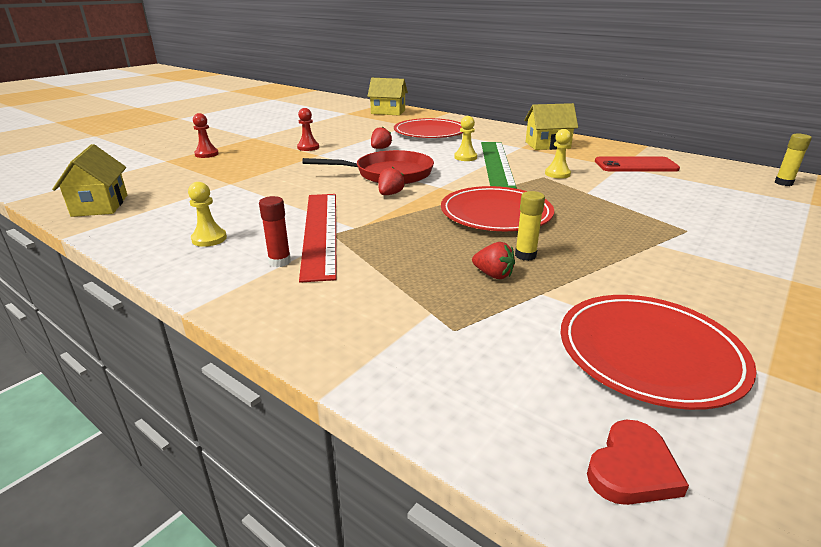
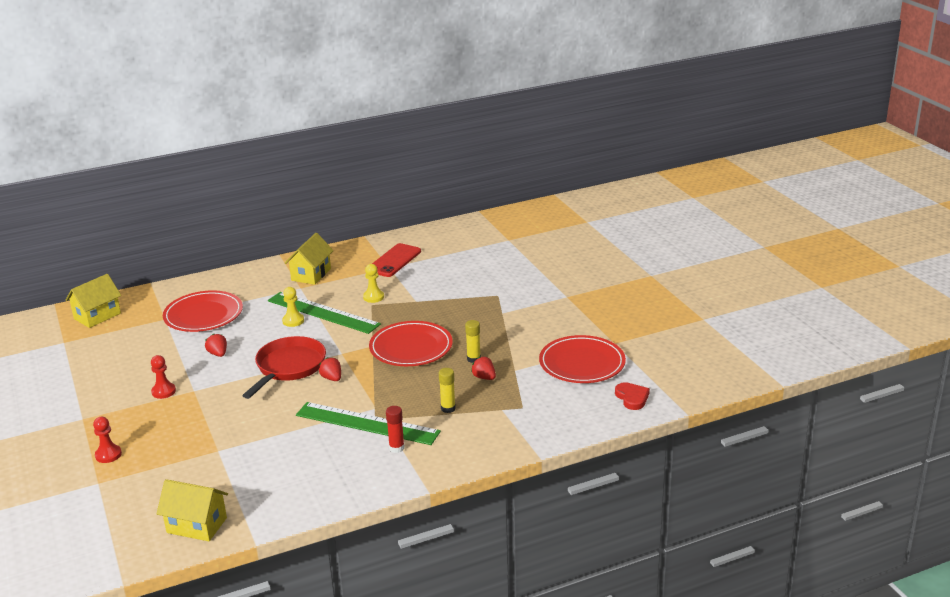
camera: 60 degrees left, 0 degrees up
yellow pawn [188,182,227,247] -> none
red ruler [299,194,337,283] -> green ruler [296,402,441,445]
red strawberry [472,242,515,279] -> red strawberry turned 105 degrees counterclockwise [471,357,496,380]
yellow glue stick [775,134,812,186] -> yellow glue stick moved to [439,368,456,413]

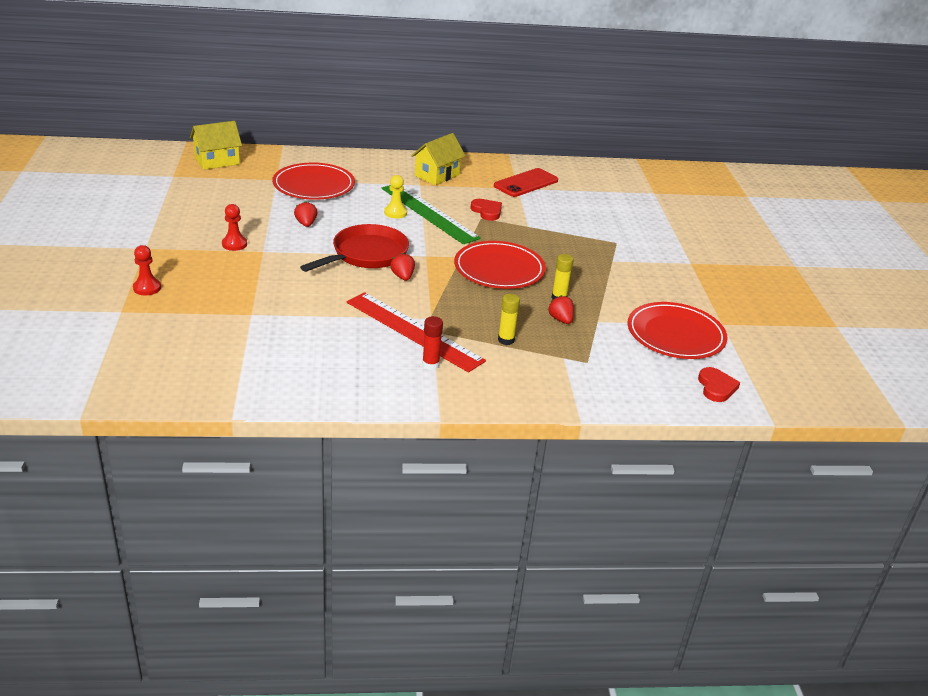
camera: 15 degrees right, 5 degrees up
yellow house [157,479,228,541] -> none
green ruler [296,402,441,445] -> red ruler [347,292,486,372]
yellow pawn [363,264,384,303] -> red heart [471,199,502,221]

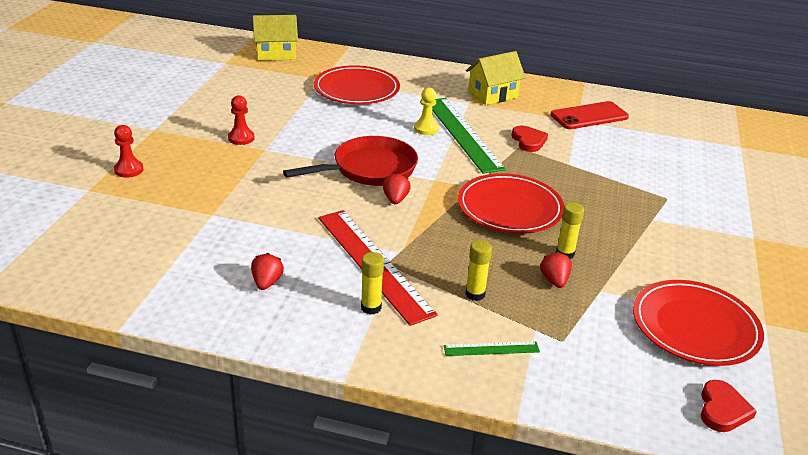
camera: 20 degrees right, 0 degrees up
red strawberry [294,201,317,227] -> red strawberry moved to [251,253,284,290]
red glue stick [422,316,443,370] -> yellow glue stick [361,252,384,315]
none -> green ruler [444,341,540,356]

